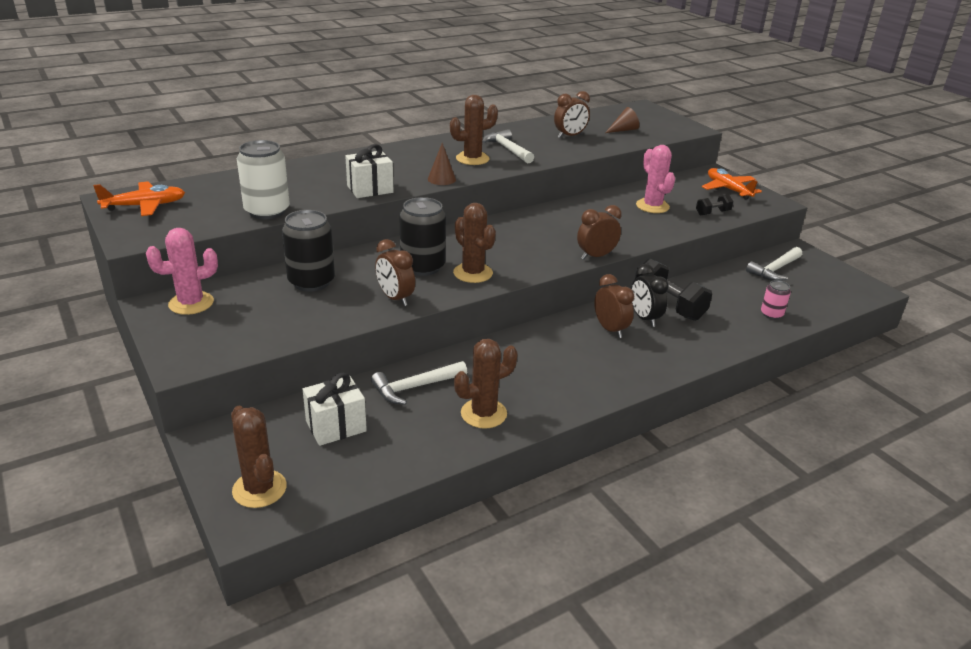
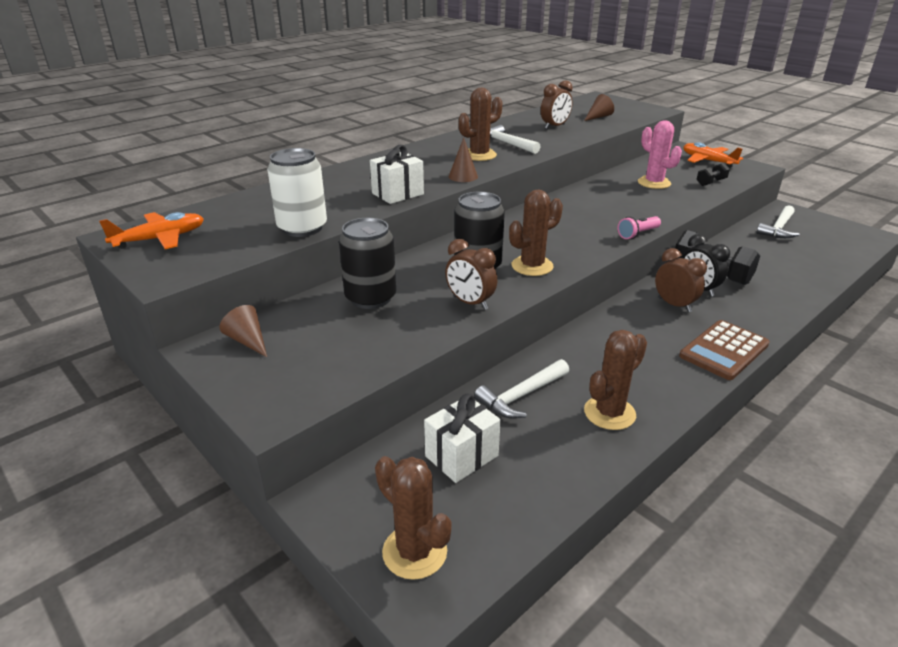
camera: 10 degrees left, 0 degrees up
pink cactus [146,228,218,315] -> brown cone [220,305,267,357]
brown cactus [453,203,496,283] -> brown cactus turned 75 degrees counterclockwise [509,190,563,276]
brown clock [577,205,622,260] -> pink flashlight [618,216,661,239]
pink can [761,280,791,319] -> none
none -> brown calculator [679,320,770,380]

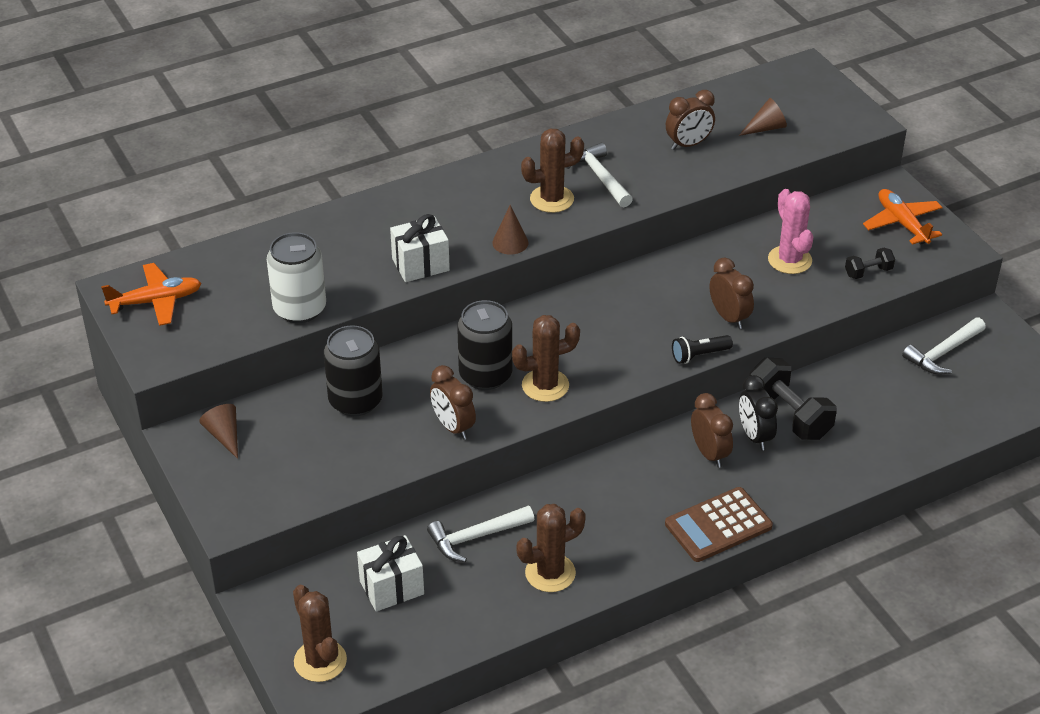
camera: 15 degrees right, 10 degrees up
pink flashlight [618,216,661,239] -> black flashlight [672,335,733,364]
none -> brown clock [710,258,754,329]

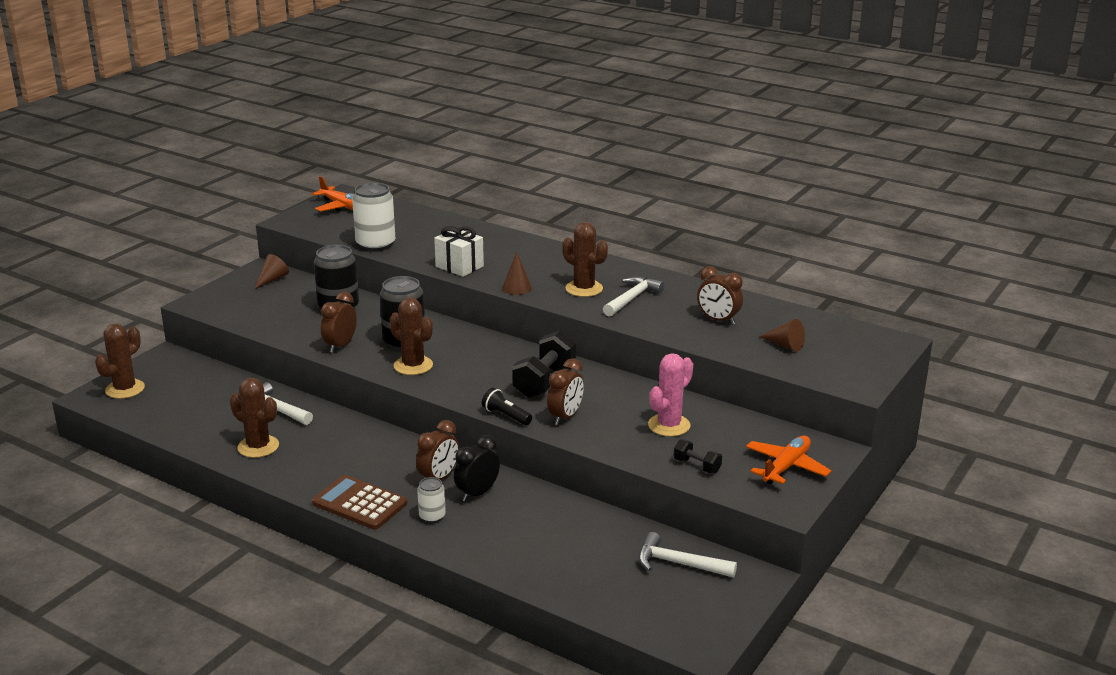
camera: 60 degrees right, 15 degrees down
white gift [357,535,424,612] -> none
black dumbbell [750,358,837,440] -> black dumbbell moved to [512,331,576,398]
none -> white can [417,477,446,523]

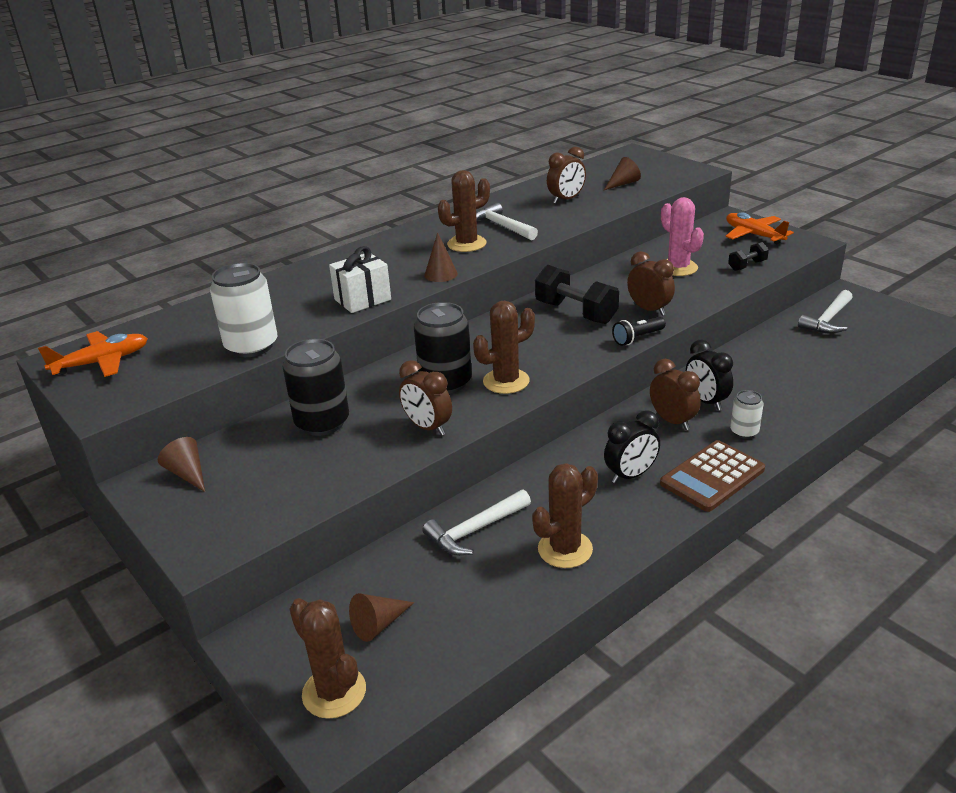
camera: 70 degrees left, 5 degrees up
none -> brown cone [349,593,414,642]
none -> black clock [604,410,660,483]

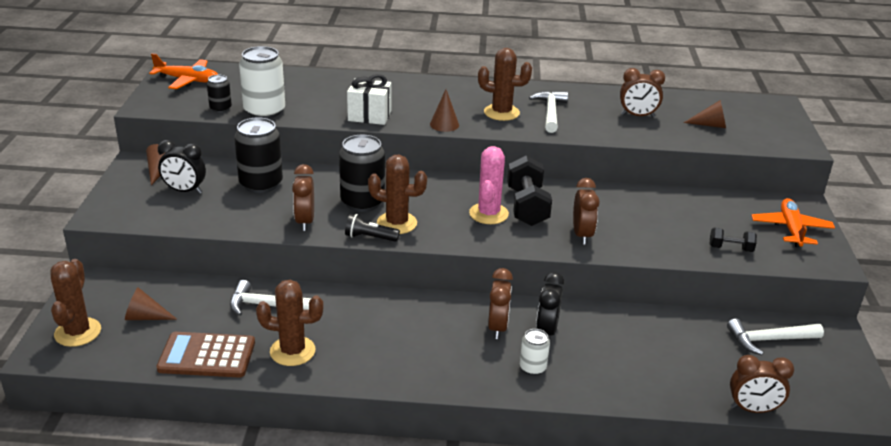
camera: 40 degrees right, 0 degrees up
black clock [604,410,660,483] -> black clock moved to [158,140,206,194]
black flashlight [612,317,666,346] -> black flashlight moved to [345,213,400,242]
brown calculator [660,440,765,512] -> brown calculator moved to [156,332,255,377]
pink cactus [661,197,704,276] -> pink cactus moved to [469,146,509,224]
none -> black can [207,75,232,113]
none -> brown clock [730,355,794,413]

